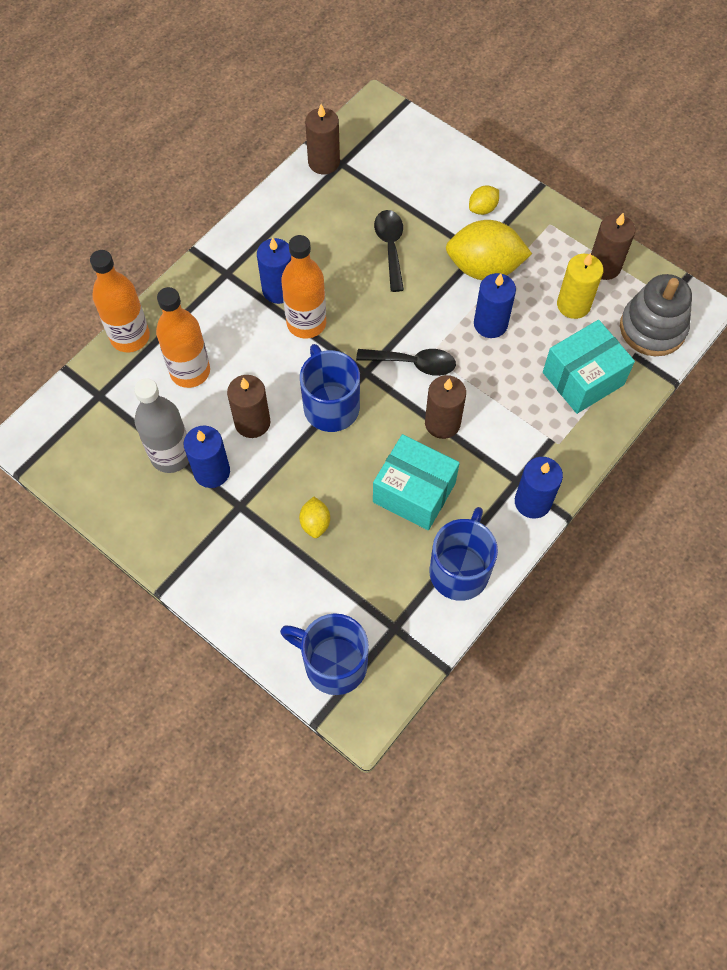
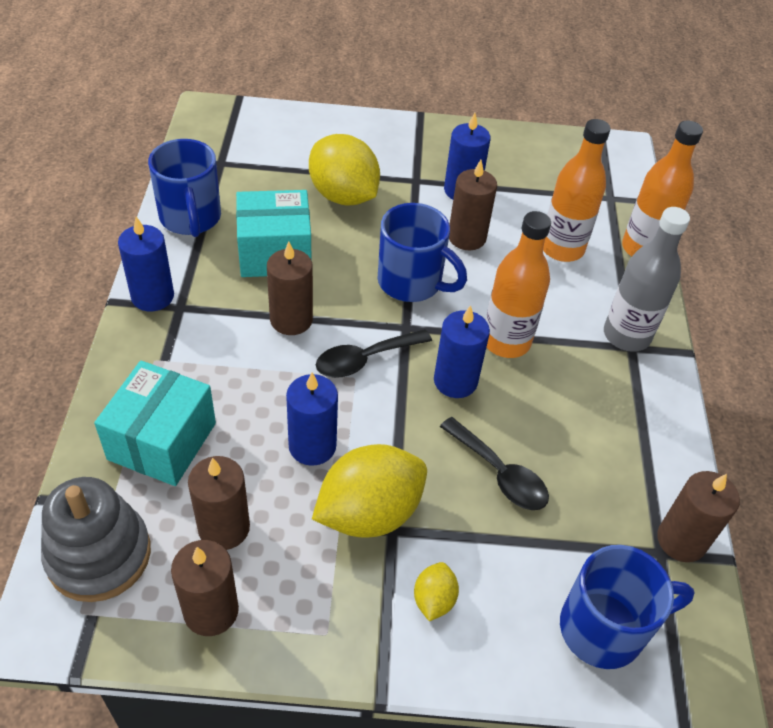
camera: 140 degrees right, 15 degrees down
grey bottle [134,378,189,473] -> grey bottle moved to [604,207,690,352]
blue candle [257,237,291,304] -> blue candle moved to [434,305,490,398]
blue mug [280,613,369,695] -> blue mug moved to [560,545,695,669]
yellow lemon [299,497,330,538] -> yellow lemon [309,134,380,206], size x2.11
yellow candle [557,253,603,319] -> brown candle [188,456,250,550]

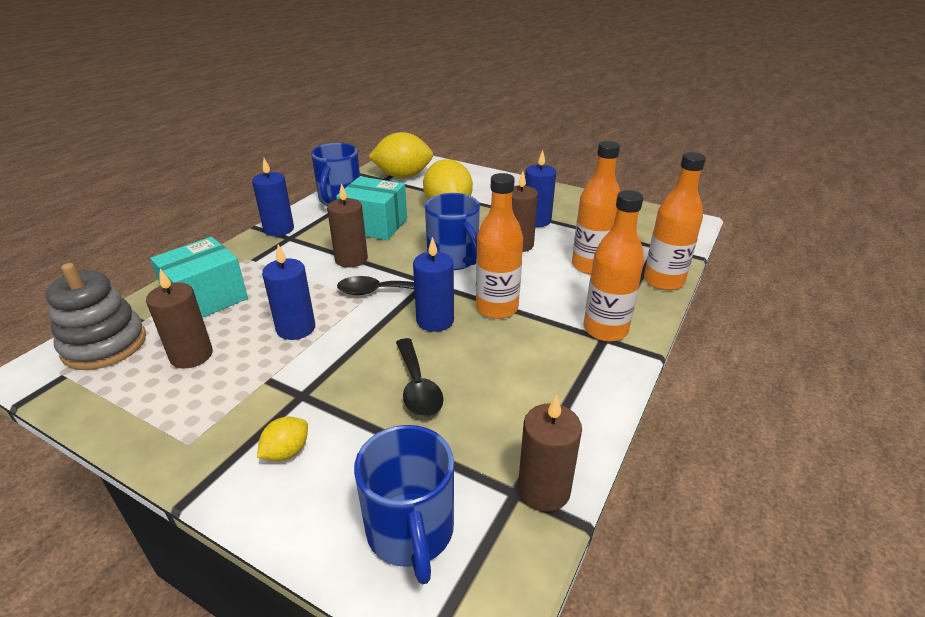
camera: 30 degrees right, 15 degrees down
brown candle [171,540,239,636] -> none
yellow lemon [312,444,427,538] -> yellow lemon moved to [368,132,433,178]
blue mug [560,545,695,669] -> blue mug turned 60 degrees clockwise [354,425,454,584]
grey bottle [604,207,690,352] -> orange bottle [584,190,644,342]

